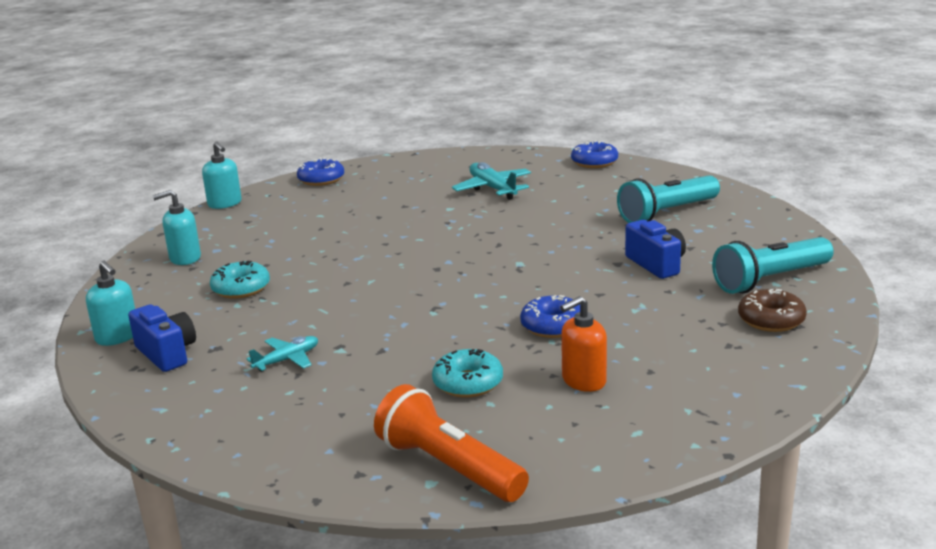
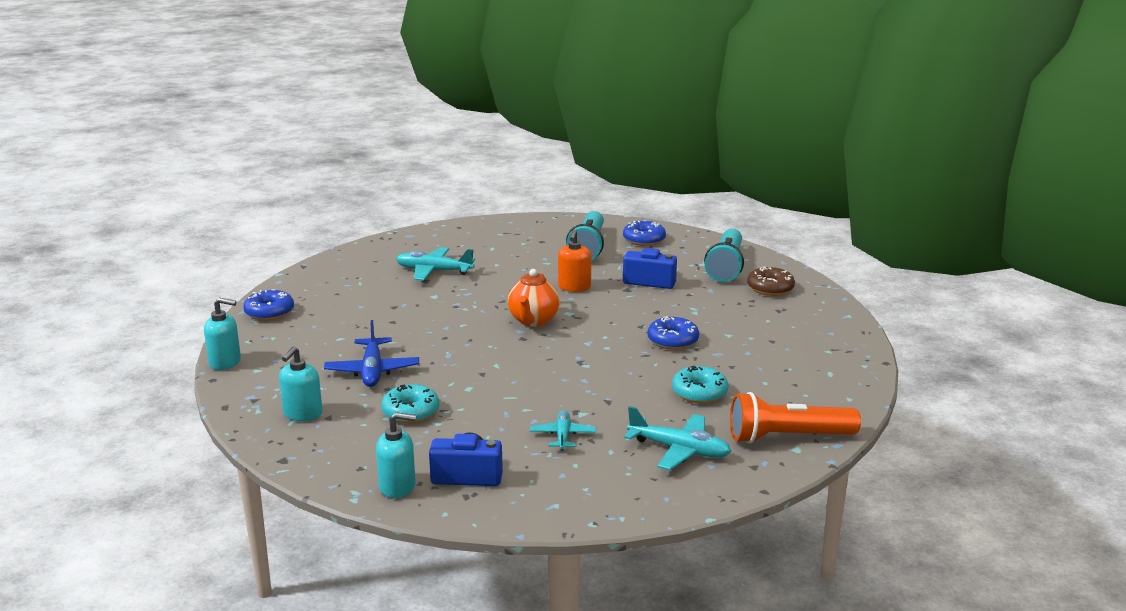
camera: 50 degrees left, 0 degrees up
orange soap dispenser [560,296,607,392] -> orange soap dispenser moved to [558,229,591,292]
blue donut [571,141,618,168] -> blue donut moved to [623,220,666,246]
none -> blue plane [324,320,419,387]
none -> orange teapot [508,269,560,327]
none -> turquoise plane [624,406,731,470]

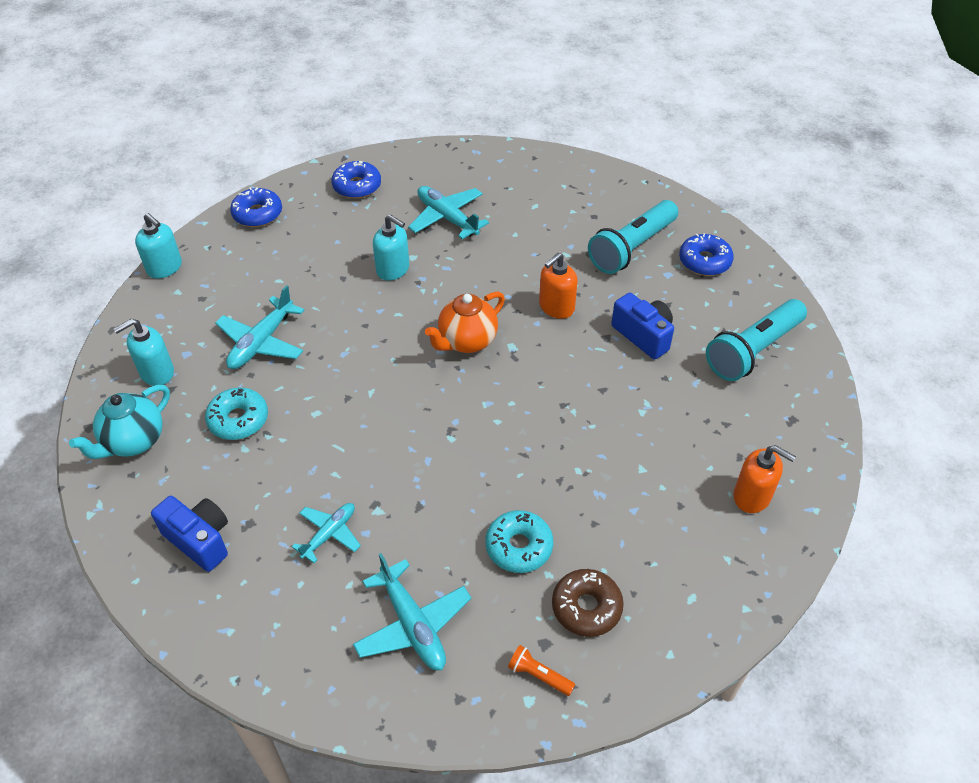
camera: 35 degrees right, 25 degrees up
blue plane [324,320,419,387] -> turquoise plane [215,285,304,369]
turquoise soap dispenser [376,412,416,498] -> turquoise soap dispenser moved to [373,214,409,281]
blue donut [647,316,699,350] -> blue donut moved to [331,161,381,199]
orange flashlight [730,392,861,444] -> orange flashlight [508,645,575,696], size x0.43
brown donut [747,266,795,296] -> brown donut moved to [552,569,624,637]
none -> turquoise teapot [69,385,170,459]
none -> orange soap dispenser [733,445,796,513]

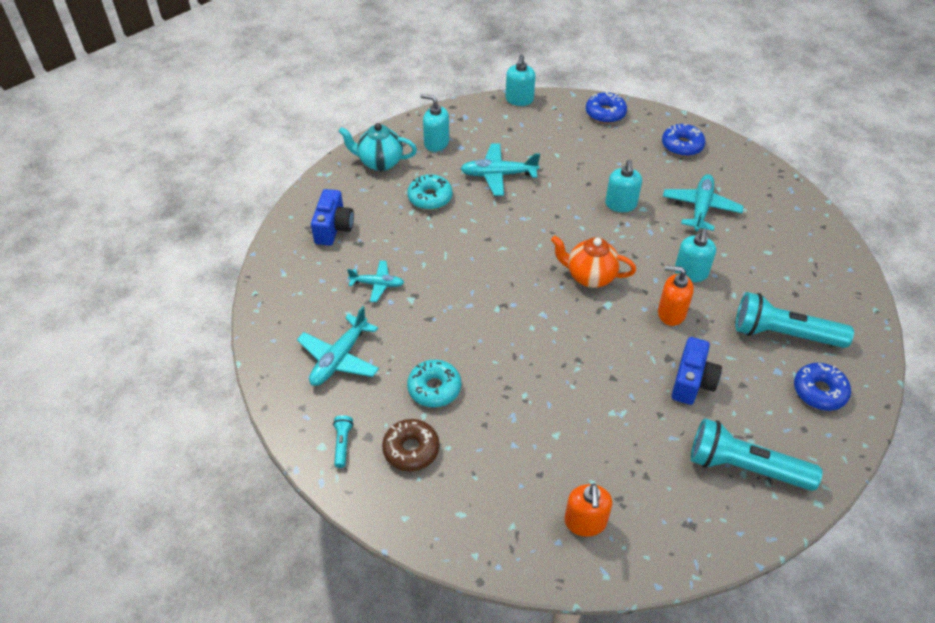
camera: 60 degrees right, 0 degrees up
orange flashlight [508,645,575,696] -> turquoise flashlight [333,415,354,468]
none -> turquoise soap dispenser [675,229,716,282]

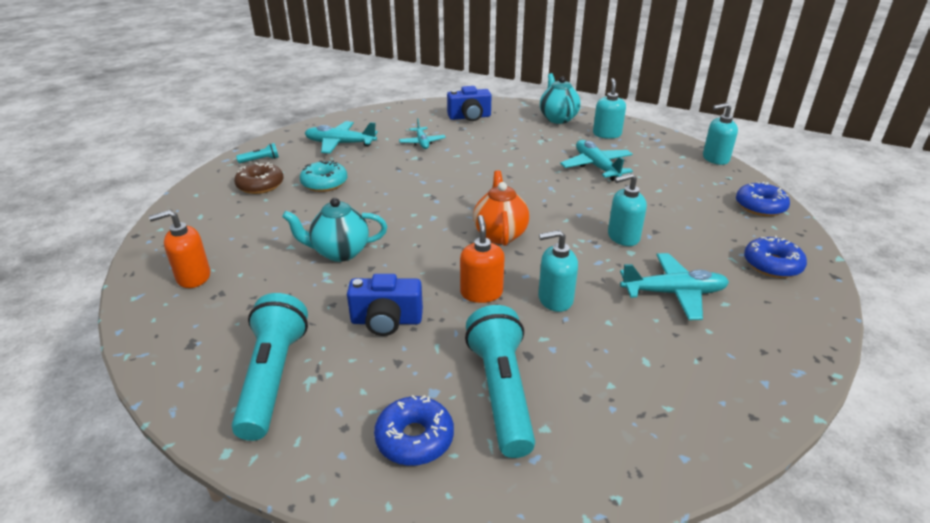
camera: 70 degrees right, 15 degrees down
turquoise donut [407,174,452,210] -> none
none -> turquoise teapot [282,198,387,262]

